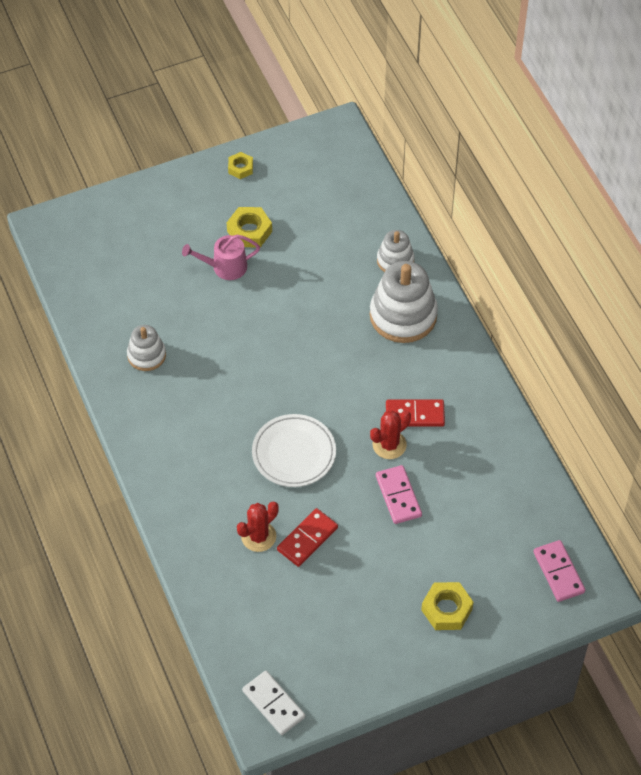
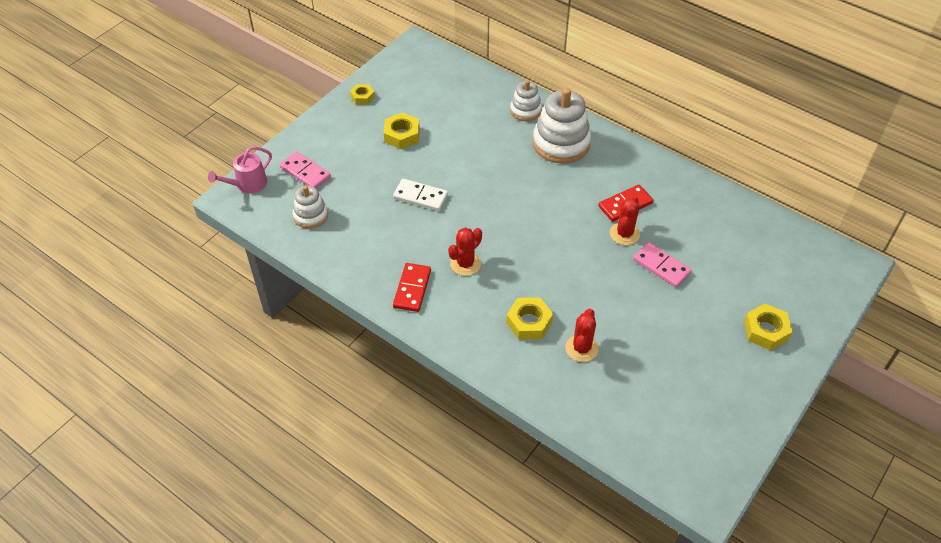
camera: 30 degrees left, 5 degrees down
white stacking toy [127,325,166,371] -> white stacking toy moved to [293,185,328,228]
pink watering can [182,235,260,280] -> pink watering can moved to [208,146,272,193]
white domino [242,671,305,735] -> white domino moved to [393,179,448,211]
white plate [252,414,336,487] -> none
red domino [277,508,338,567] -> red domino moved to [393,263,431,312]
pink domino [533,540,585,602] -> pink domino moved to [280,151,331,188]
none -> red cactus [448,228,482,276]
none -> yellow nut [506,298,553,339]

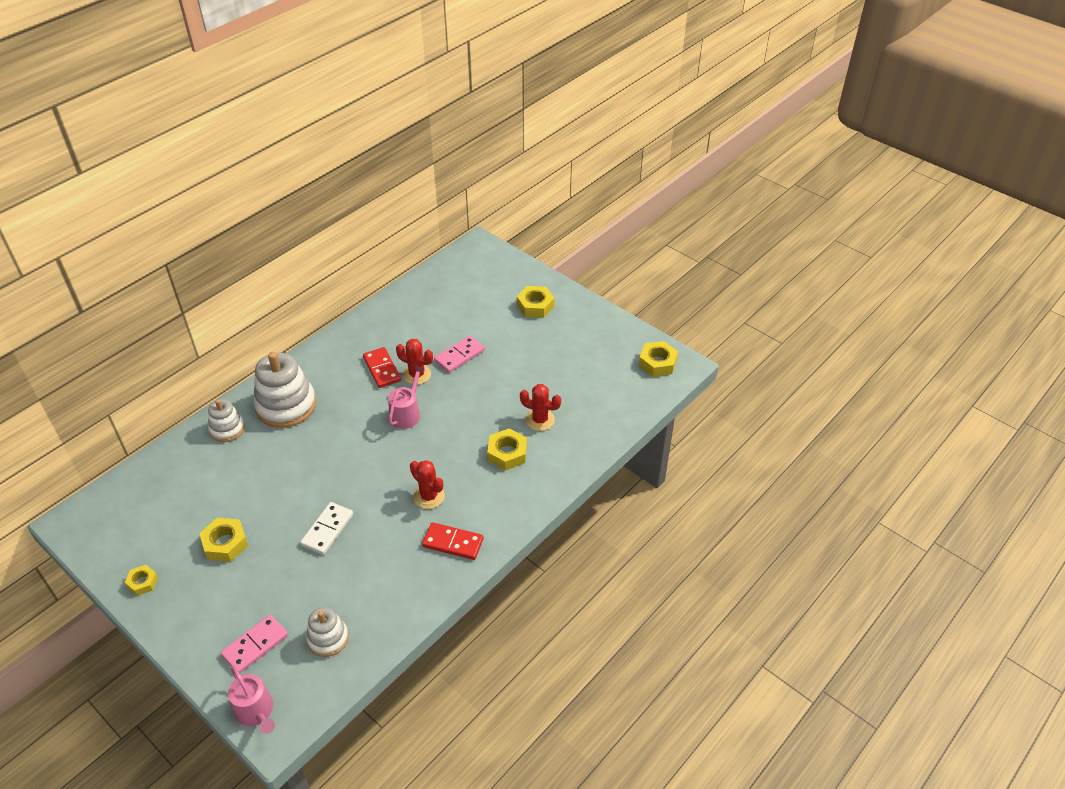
camera: 85 degrees left, 5 degrees down
none -> pink watering can [388,365,425,429]
none -> yellow nut [639,341,678,377]

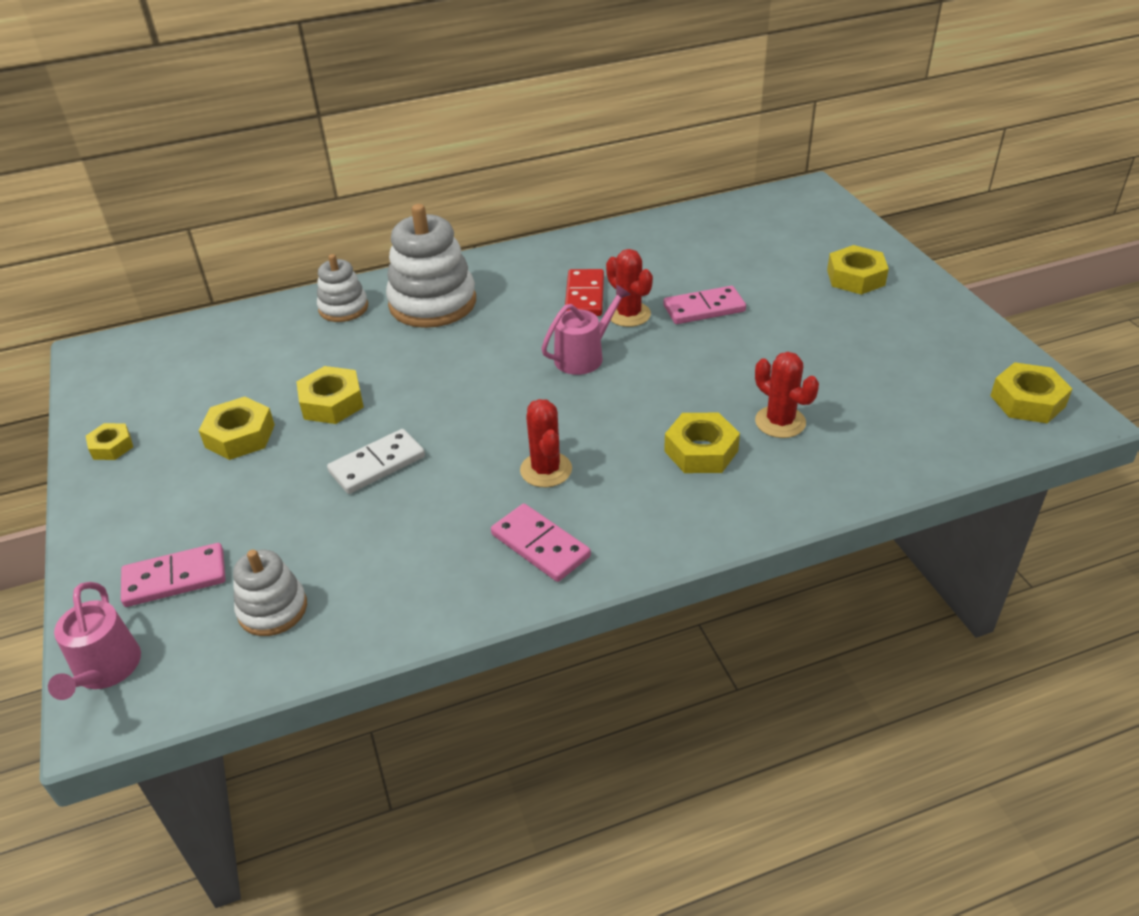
camera: 30 degrees right, 5 degrees down
red domino [422,522,484,560] -> pink domino [491,504,591,582]
none -> yellow nut [297,366,364,424]

